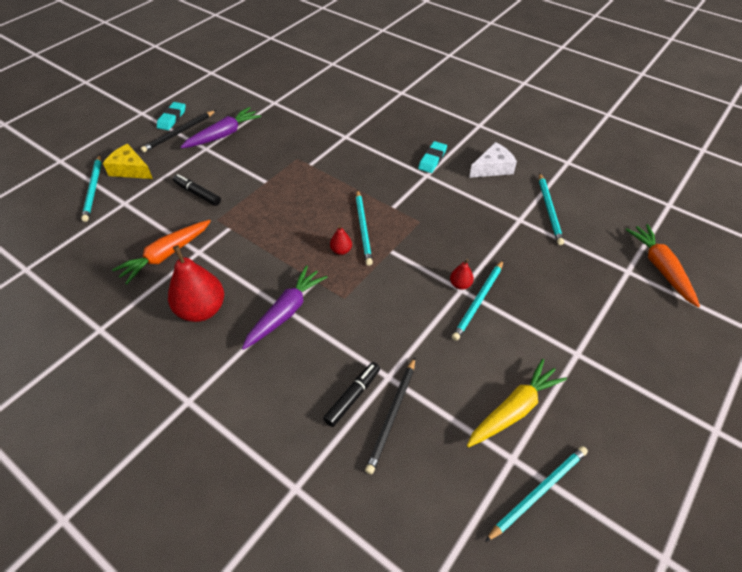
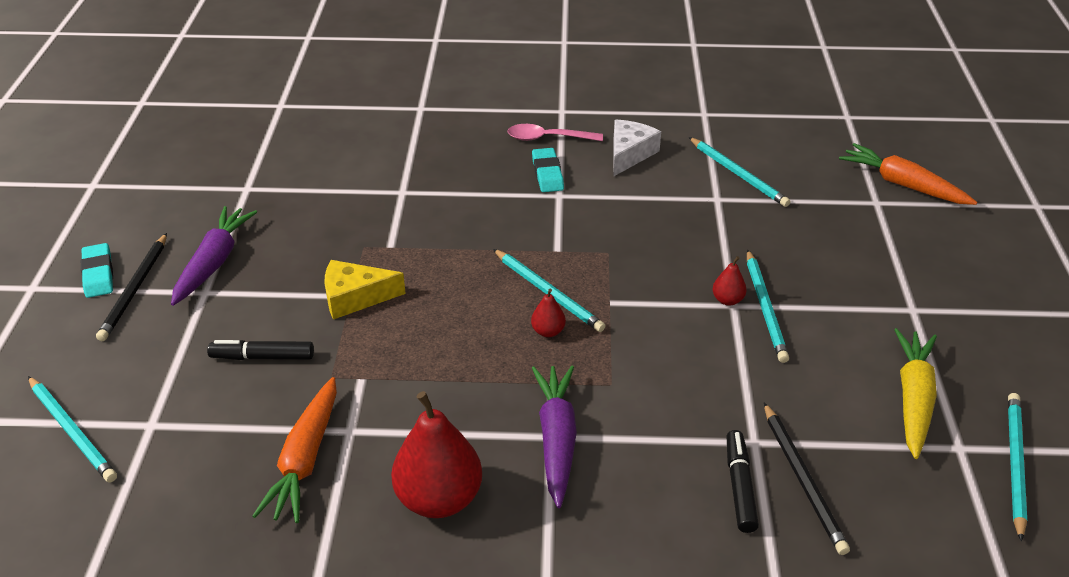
camera: 35 degrees left, 10 degrees down
yellow cheese [103,144,153,179] -> yellow cheese moved to [325,260,406,320]
none -> pink spoon [507,124,603,141]

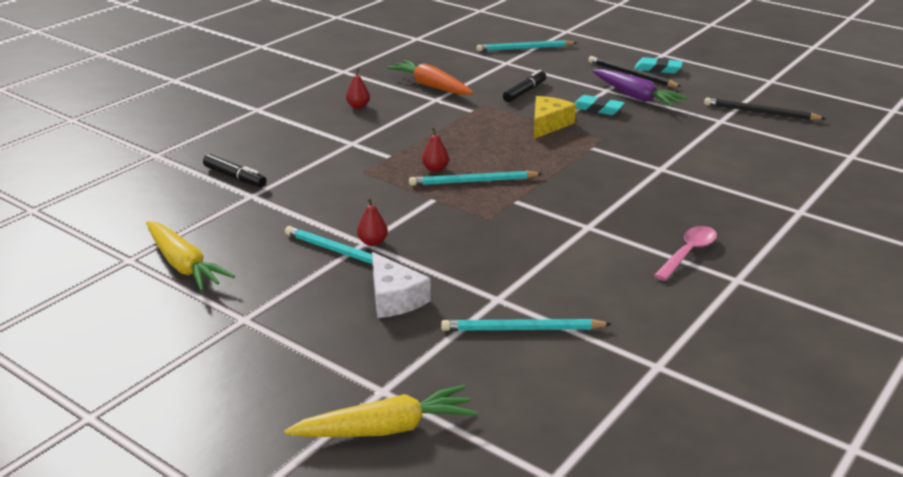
camera: 125 degrees right, 10 degrees down
red pear [391,391,482,518] -> red pear [346,68,370,109], size x0.45
turquoise eraser [532,148,564,192] -> turquoise eraser moved to [575,95,625,115]
purple carrot [532,366,577,508] -> none
white cheese [613,120,661,177] -> white cheese moved to [372,252,431,318]
black pencil [764,403,850,555] -> black pencil moved to [704,98,826,120]
orange carrot [839,143,977,205] -> yellow carrot [284,385,477,437]
turquoise pencil [1008,393,1027,541] -> none

